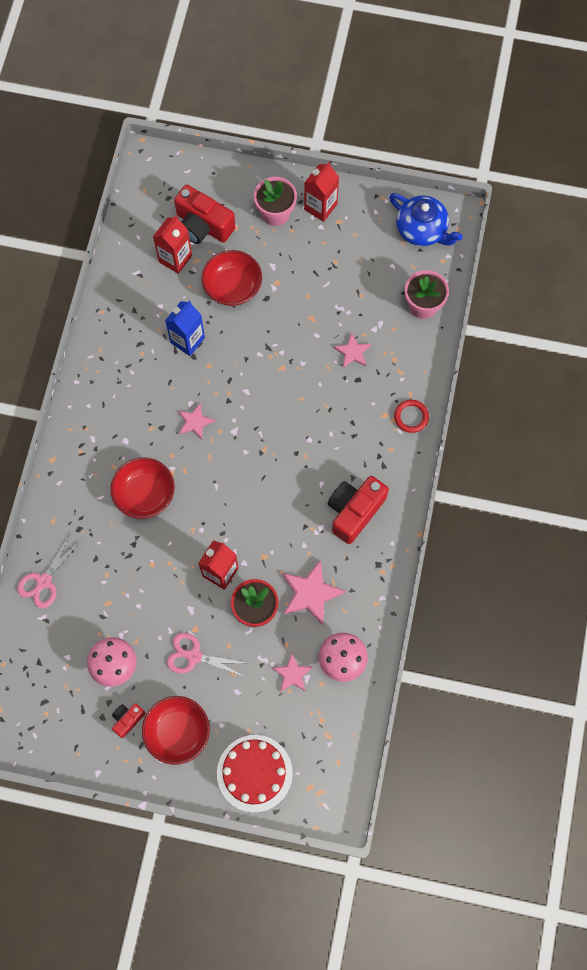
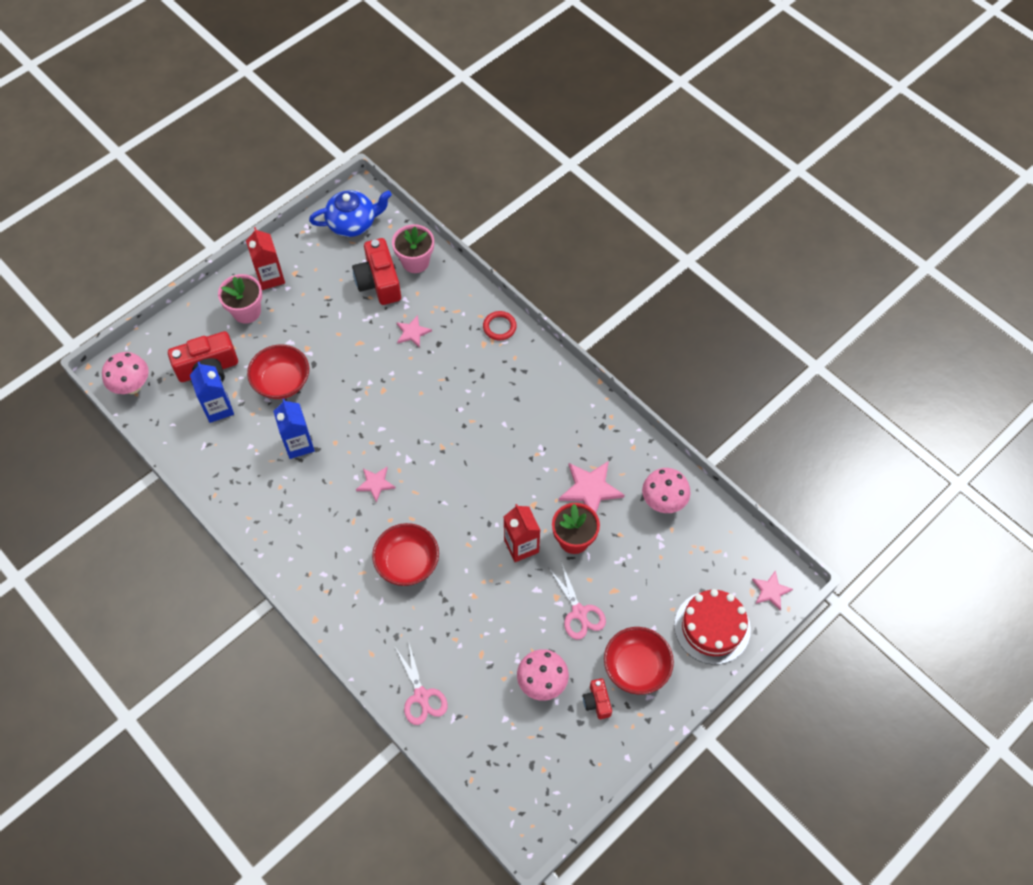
camera: 55 degrees left, 10 degrees down
red carton [153,215,192,274] -> blue carton [190,362,234,423]
pink scissors [167,633,245,677] -> pink scissors turned 75 degrees counterclockwise [548,562,606,640]
pink star [272,653,313,692] -> pink star moved to [752,570,793,610]
red camera [328,476,389,544] -> red camera moved to [352,238,401,305]
none -> pink mushroom [102,352,149,394]

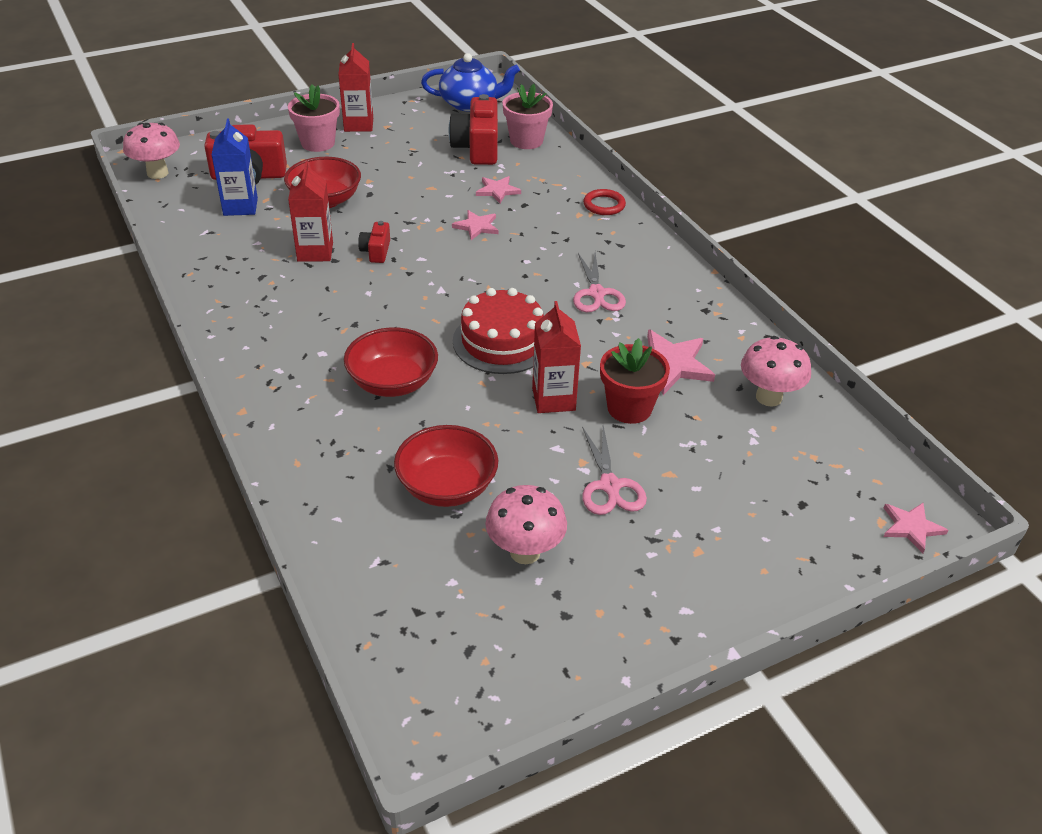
camera: 15 degrees right, 20 degrees down
blue carton [273,399,315,459] -> red carton [288,161,333,262]
pink star [356,467,395,502] -> pink star moved to [452,210,499,240]
pink scissors [395,644,448,725] -> pink scissors moved to [573,253,626,312]
red camera [583,678,612,719] -> red camera moved to [358,221,390,263]
red bowl [604,627,674,695] -> red bowl moved to [394,425,498,507]
red cake [674,589,751,665] -> red cake moved to [453,288,544,374]

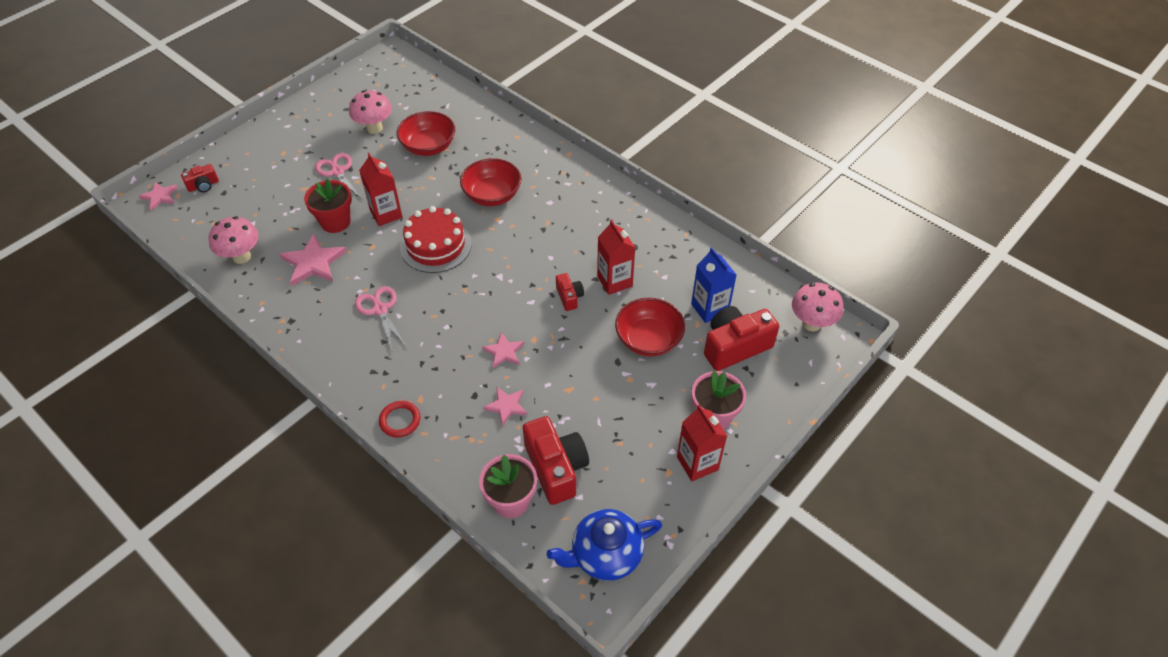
camera: 160 degrees right, 10 degrees up
none -> red camera [181,164,219,192]

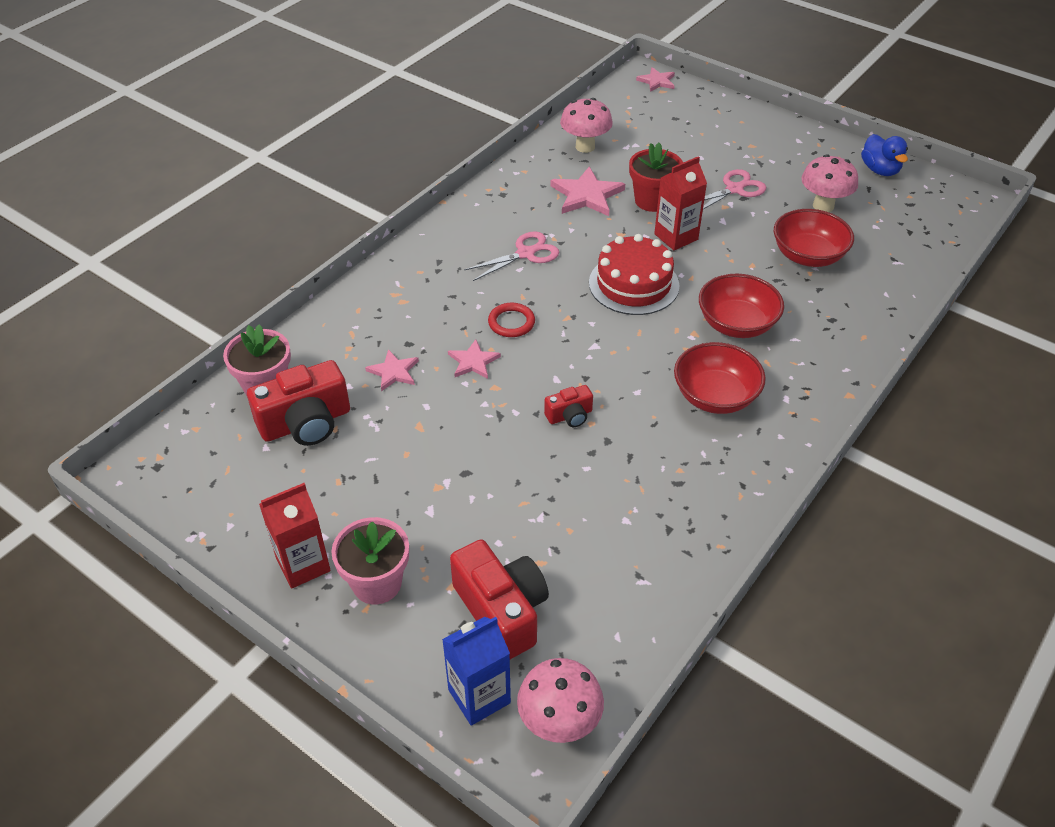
camera: 85 degrees right, 5 degrees down
red camera [181,164,219,192] -> none
red ring [379,401,421,437] -> red ring moved to [488,303,535,337]
blue teapot [547,509,662,581] -> none
red carton [597,220,635,295] -> none
red bowl [615,298,685,356] -> red bowl moved to [674,342,766,414]
blue carton [691,248,736,323] -> blue carton moved to [442,617,511,726]
none -> blue duck [861,134,908,176]

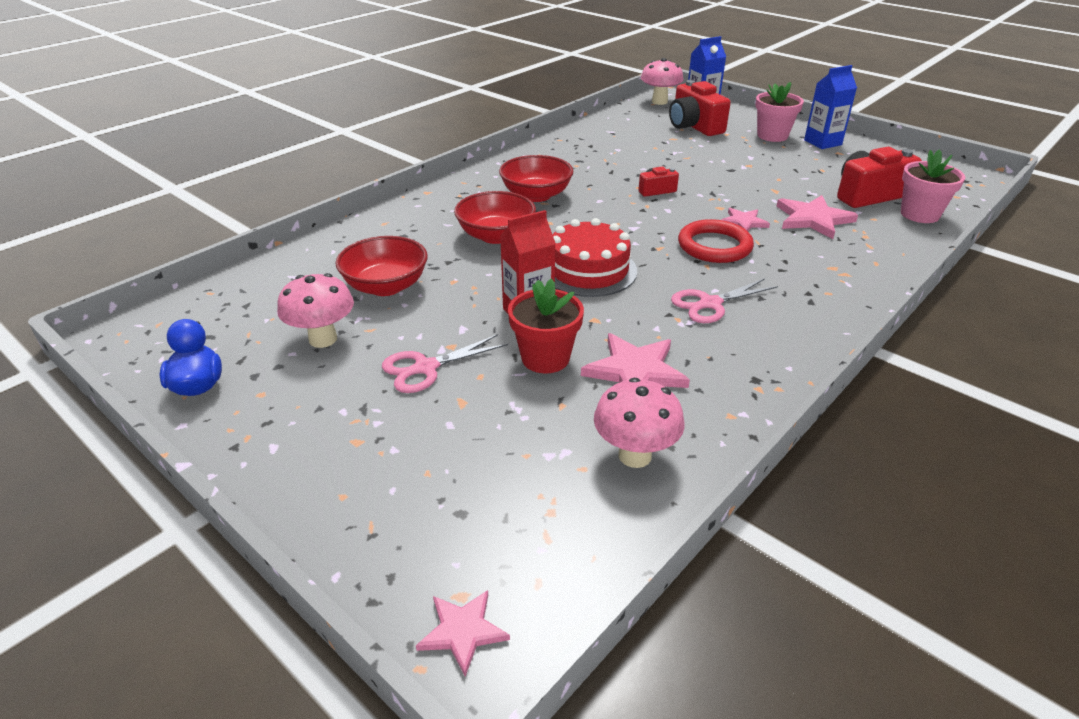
camera: 175 degrees left, 10 degrees down
red carton [259,483,331,589] -> blue carton [804,65,857,149]
pink star [365,349,419,391] -> pink star [776,195,858,239], size x1.65
red ring [488,303,535,337] -> red ring [678,219,754,263], size x1.60

